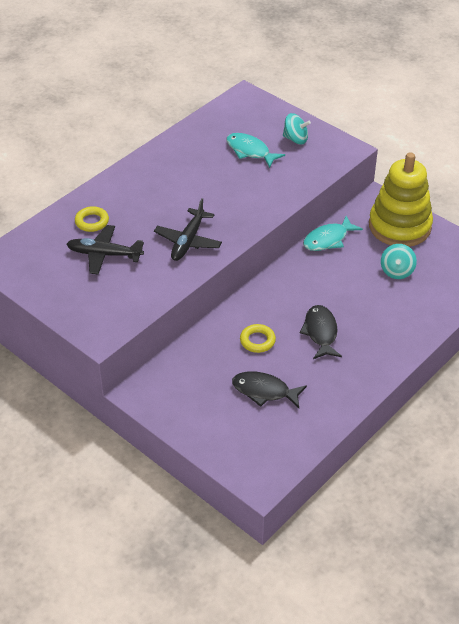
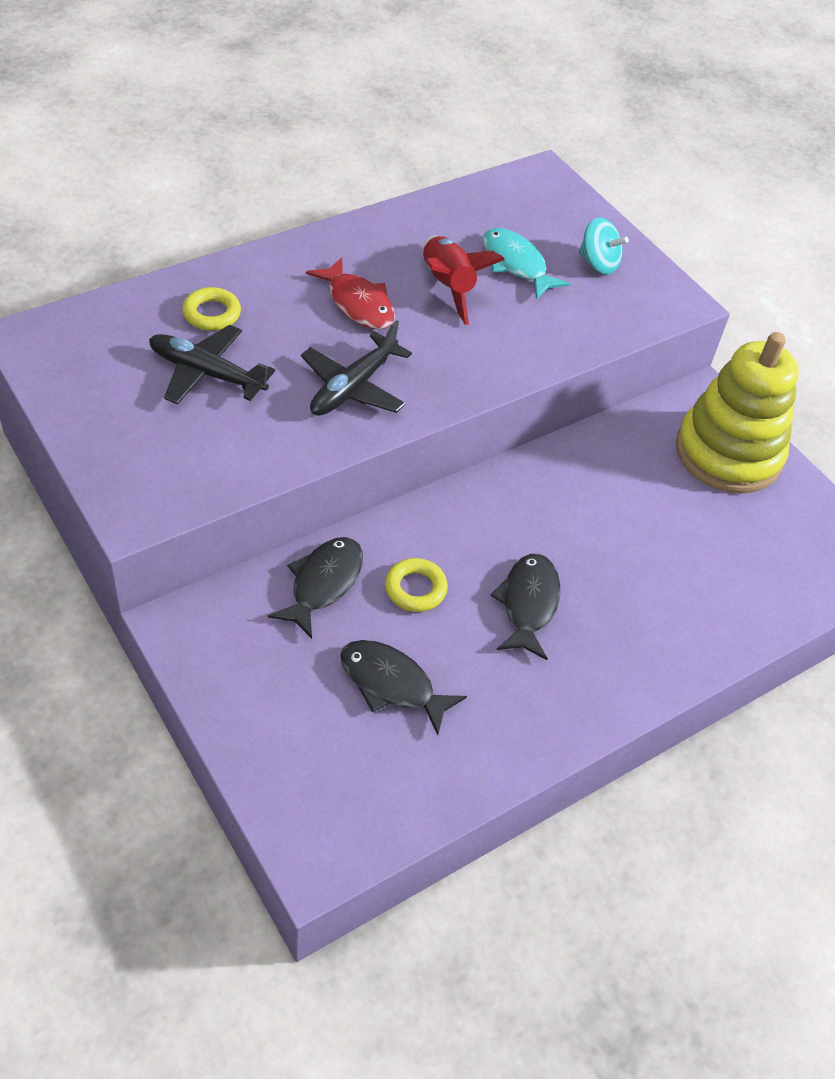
camera: 10 degrees right, 5 degrees up
turquoise fish [303,216,363,251] -> none
turquoise spinning top [381,244,417,279] -> none
none -> black fish [268,537,363,639]
none -> red fish [306,257,395,329]
none -> red rocket [423,236,505,325]

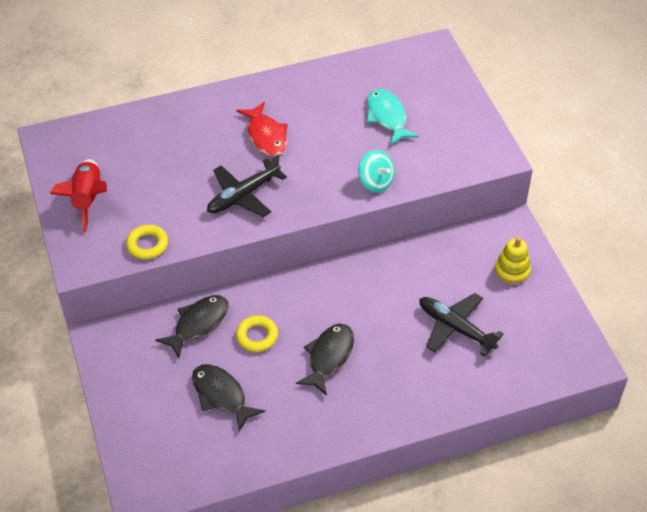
camera: 20 degrees right, 0 degrees up
black plane [149,325,275,405] -> black plane moved to [419,293,504,357]
yellow ring [182,287,241,331] -> yellow ring moved to [126,225,168,259]
red rocket [423,236,505,325] -> red rocket moved to [50,159,107,233]
turquoise spinning top [579,217,629,274] -> turquoise spinning top moved to [358,150,395,192]
yellow stacking toy [676,332,799,494] -> yellow stacking toy [495,237,531,285], size x0.45

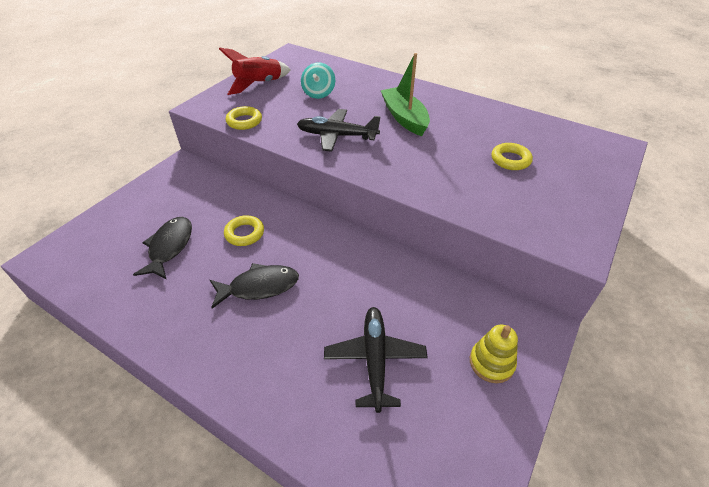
camera: 50 degrees right, 5 degrees down
black fish [155,295,229,358] -> none
red fish [237,102,288,157] -> green boat [380,53,430,136]
turquoise spinning top [358,150,395,192] -> turquoise spinning top moved to [301,62,335,99]
turquoise fish [367,89,419,146] -> yellow ring [491,143,533,170]

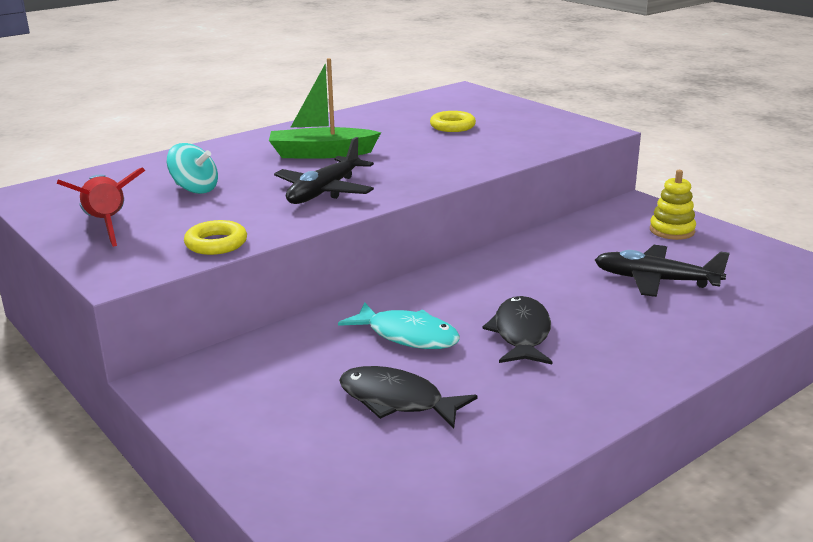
camera: 70 degrees left, 20 degrees down
yellow ring [224,215,264,246] -> turquoise fish [338,302,460,349]

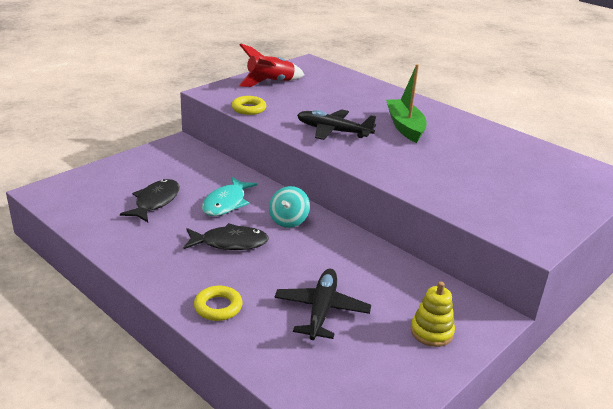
camera: 80 degrees right, 5 degrees up
turquoise spinning top [167,143,218,194] -> turquoise spinning top moved to [269,186,310,228]
yellow ring [430,111,476,132] -> yellow ring moved to [194,286,242,321]

